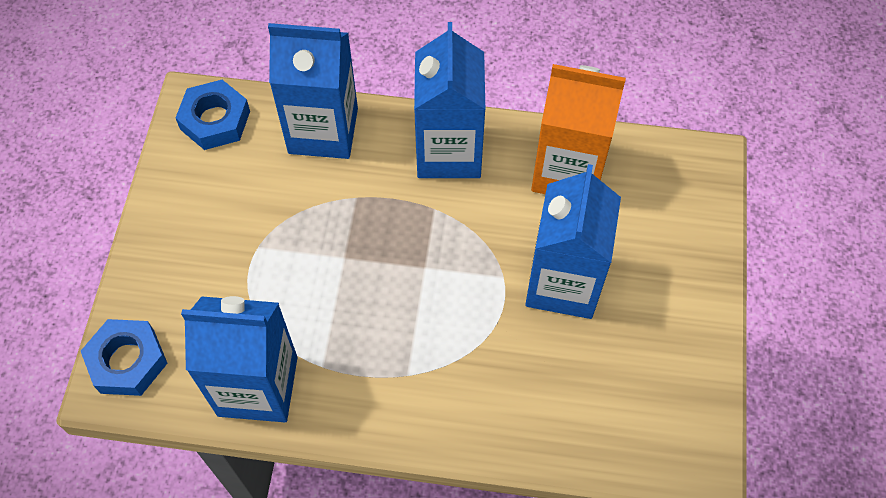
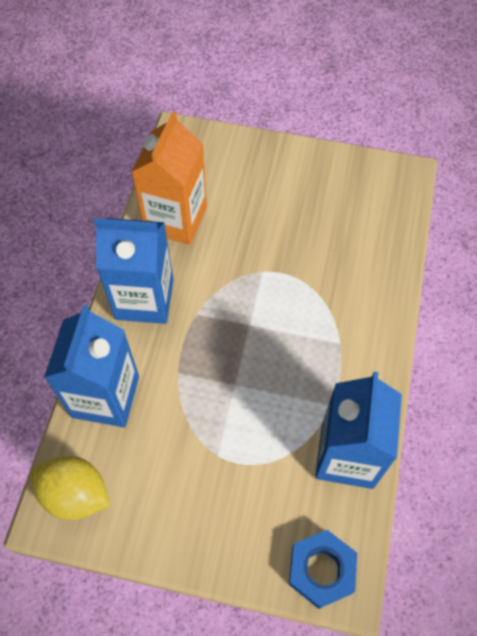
camera: 85 degrees left, 0 degrees up
blue nut [175,80,250,150] -> yellow lemon [31,456,110,520]
blue carton [525,164,621,319] -> none

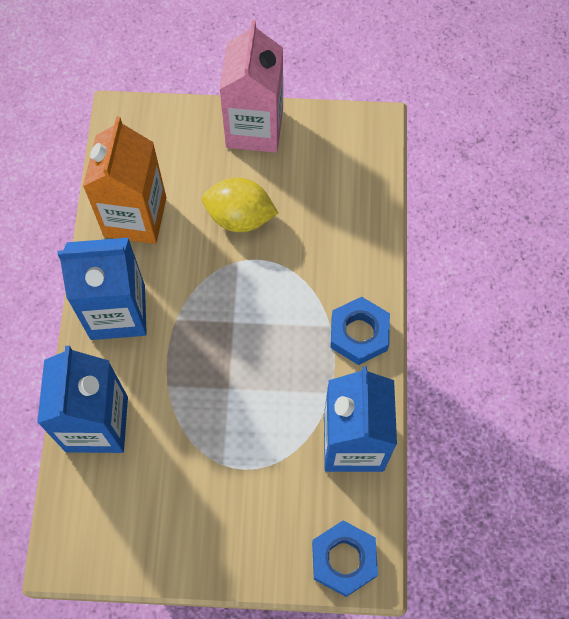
camera: 10 degrees left, 5 degrees up
yellow lemon [31,456,110,520] -> yellow lemon moved to [202,177,278,232]
none -> pink carton [219,20,283,153]
none -> blue nut [330,297,390,365]

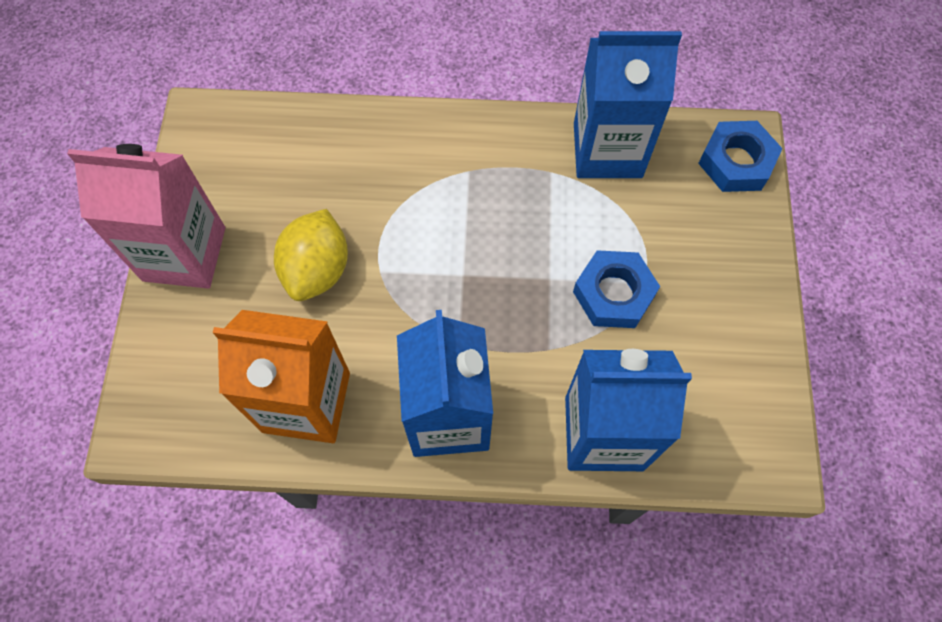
camera: 90 degrees left, 0 degrees up
blue nut [330,297,390,365] -> blue nut moved to [573,250,660,328]

